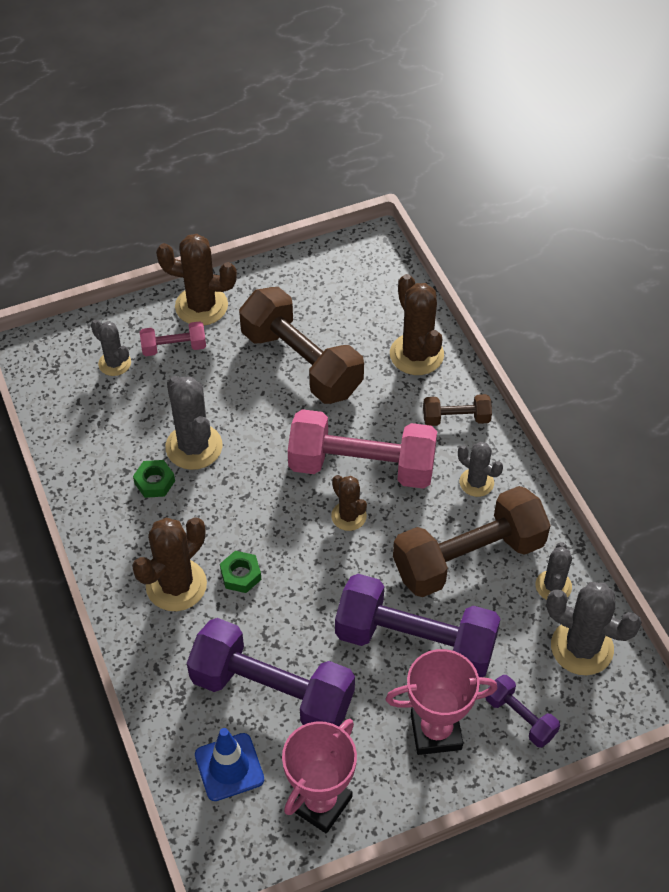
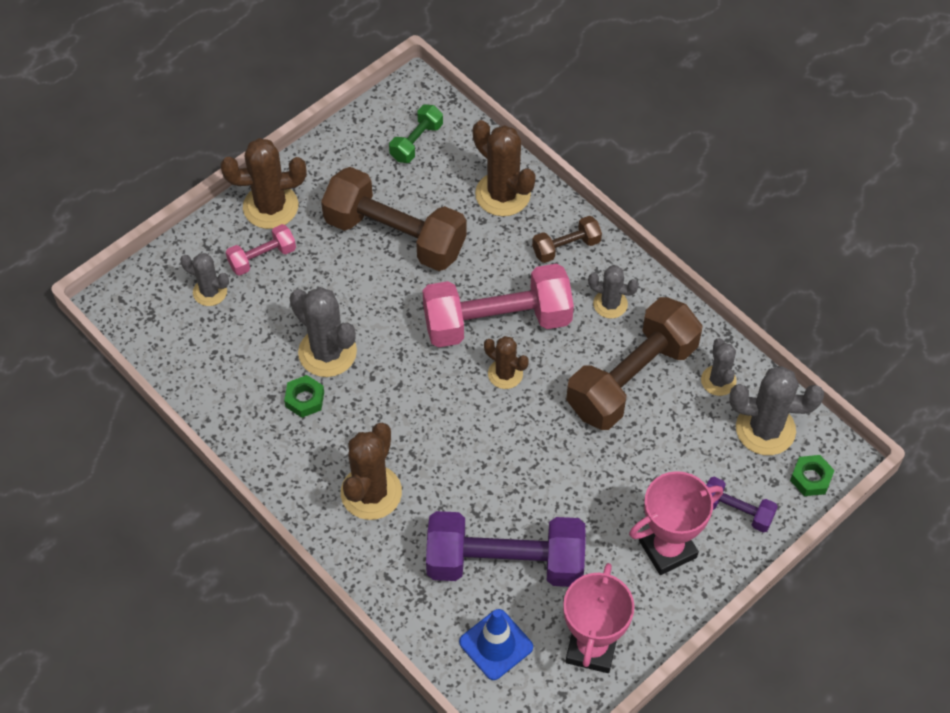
camera: 20 degrees left, 5 degrees up
green nut [220,551,261,593] -> green nut moved to [790,455,835,496]
purple dumbbell [335,574,501,677] -> none
none -> green dumbbell [389,104,443,163]

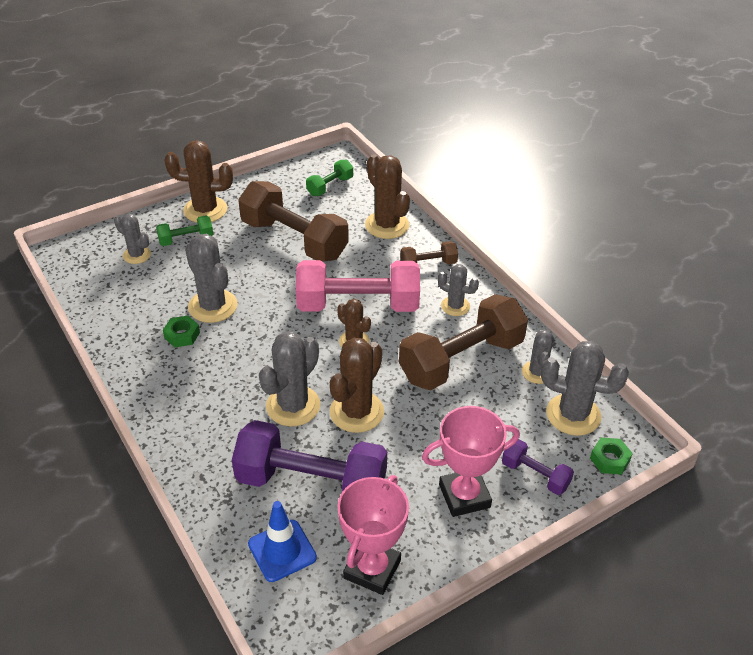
camera: 10 degrees right, 15 degrees down
pink dumbbell [226,224,296,276] -> green dumbbell [156,215,213,246]
brown cactus [341,423,402,520] -> brown cactus moved to [330,338,384,433]
none -> grey cactus [259,331,320,426]

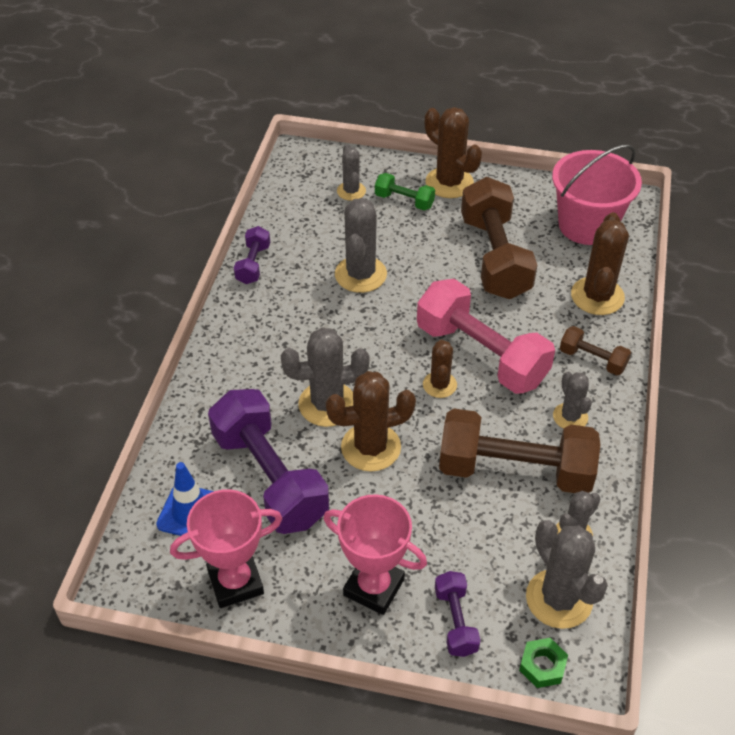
camera: 45 degrees right, 5 degrees up
green nut [163,316,200,347] -> none
green dumbbell [306,160,353,196] -> pink bucket [552,144,642,245]
none -> purple dumbbell [234,226,270,284]

